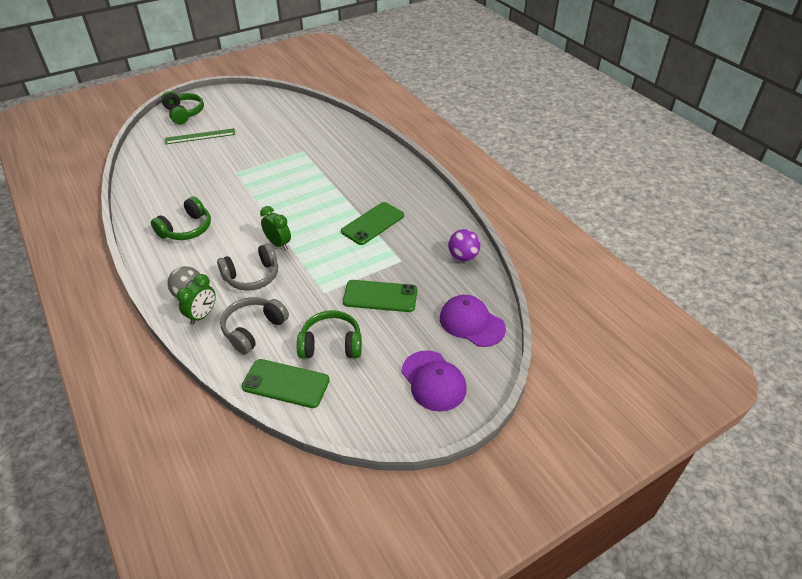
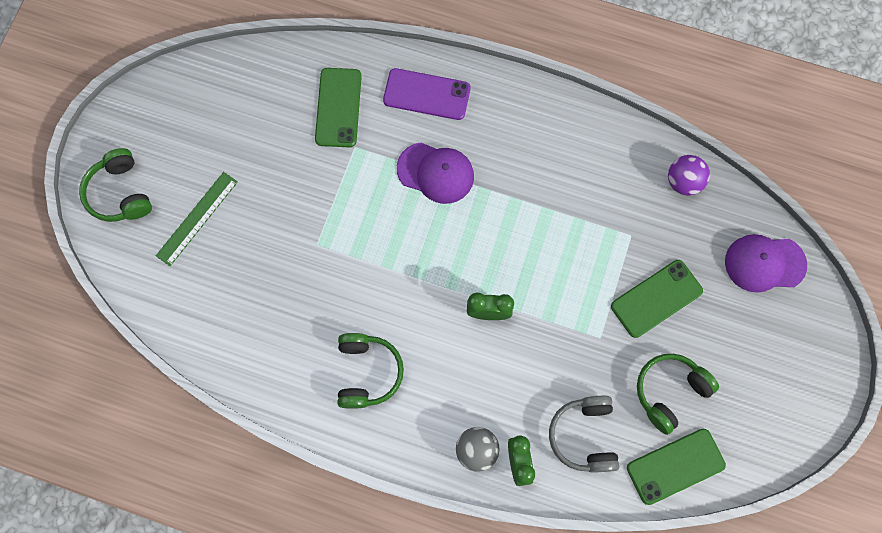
camera: 40 degrees left, 30 degrees up
green headphones [161,91,204,124] -> green headphones turned 135 degrees counterclockwise [79,148,152,222]
grey headphones [217,243,278,291] -> none
green phone [341,202,404,245] -> green phone moved to [315,68,362,147]
purple cap [401,350,467,412] -> purple cap moved to [397,142,474,204]
none -> purple phone [383,68,471,120]

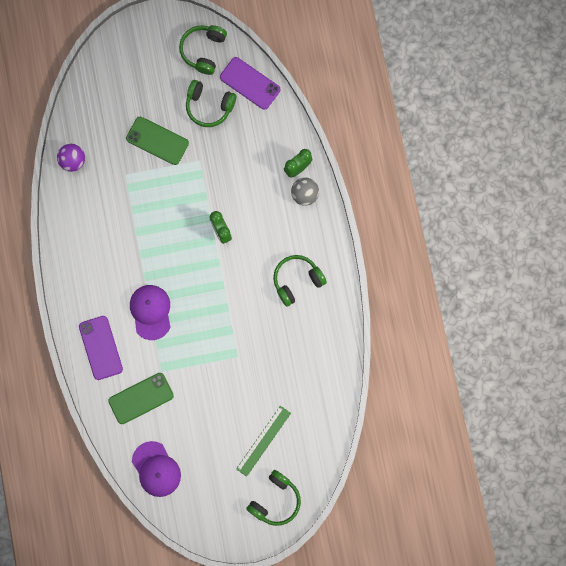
camera: 120 degrees left, 5 degrees up
green ruler [156,172,238,266] -> green ruler turned 60 degrees counterclockwise [236,406,291,477]
grey headphones [549,396,620,473] -> none
green phone [627,429,726,505] -> purple phone [220,57,280,110]
purple cap [725,234,807,293] -> purple cap moved to [132,441,181,497]
none -> green headphones [179,25,227,75]

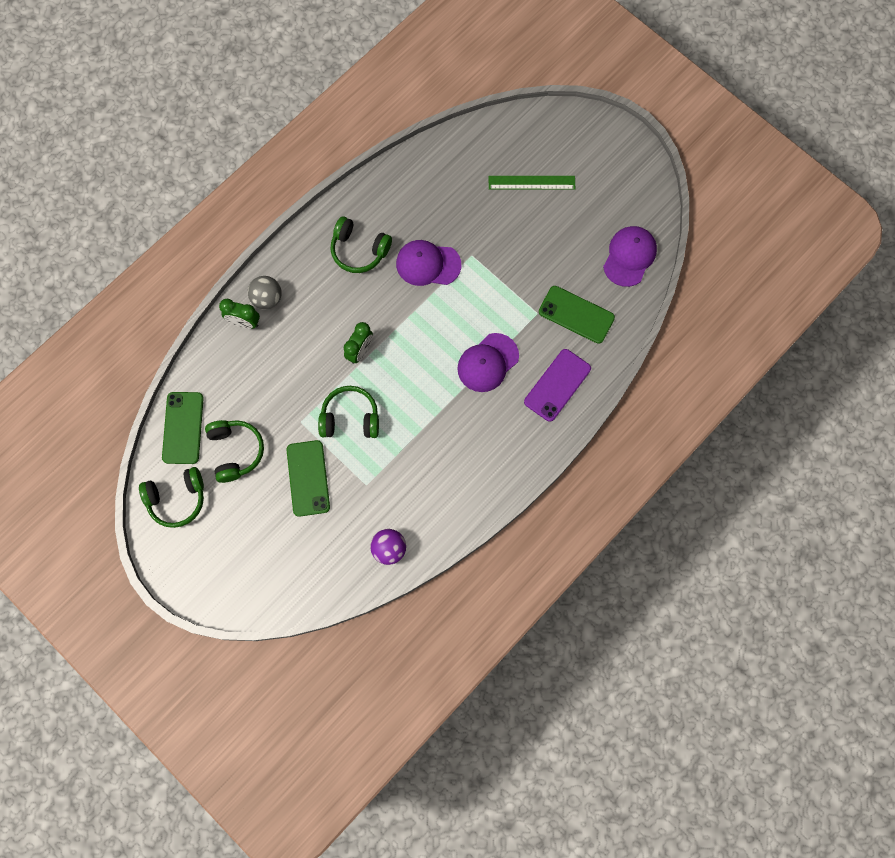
camera: 125 degrees left, 5 degrees down
purple phone [220,57,280,110] -> green phone [162,392,204,464]
green headphones [246,470,301,526] -> green headphones moved to [318,386,379,438]
none -> purple cap [396,240,461,286]

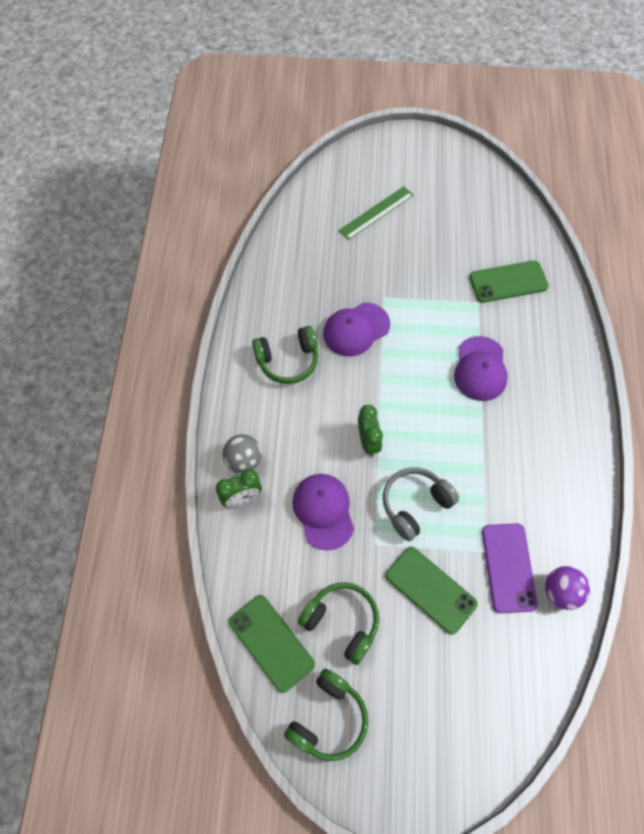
camera: 40 degrees left, 10 degrees down
green headphones [318,386,379,438] -> grey headphones [383,467,459,541]
purple phone [524,349,591,422] -> purple phone moved to [482,523,538,613]
purple cap [603,226,657,287] -> purple cap moved to [292,474,354,550]

